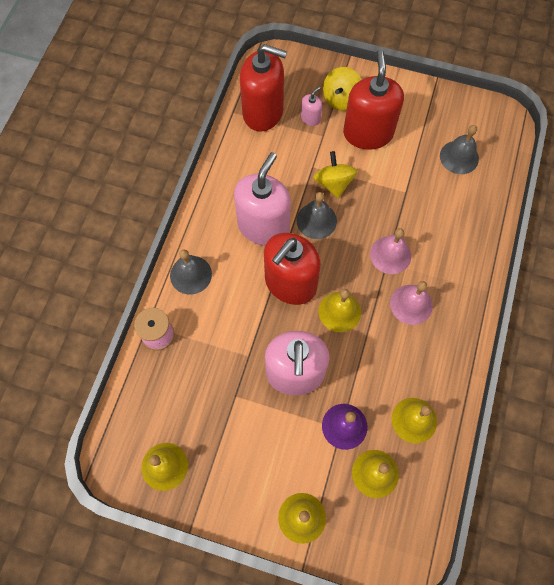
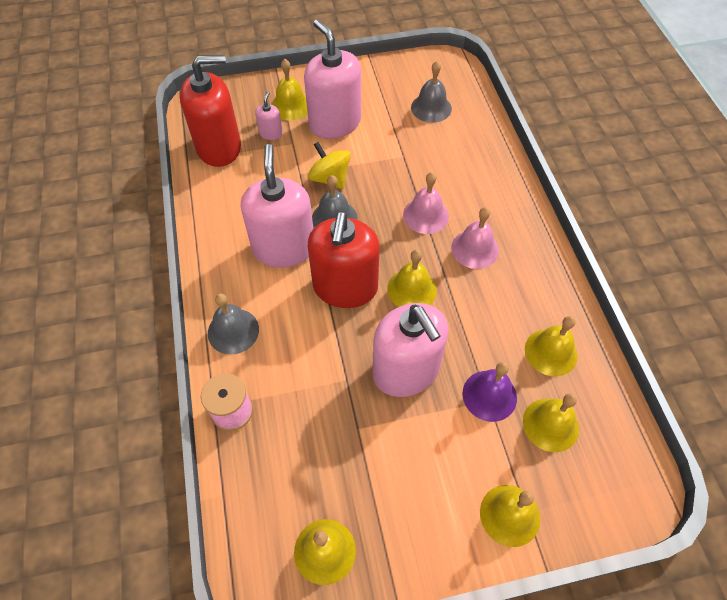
camera: 30 degrees left, 10 degrees down
yellow spinning top [323,67,362,111] -> yellow bell [271,59,308,120]
red soap dispenser [343,49,404,150] -> pink soap dispenser [304,19,361,139]

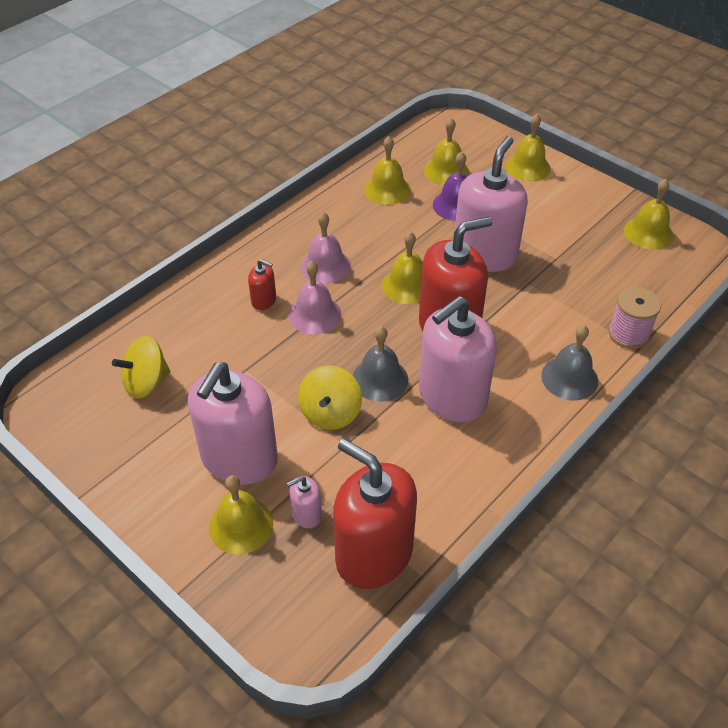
camera: 125 degrees left, 10 degrees down
grey bell [411,61,452,123] -> yellow spinning top [112,336,171,399]
none -> red soap dispenser [248,259,276,310]

